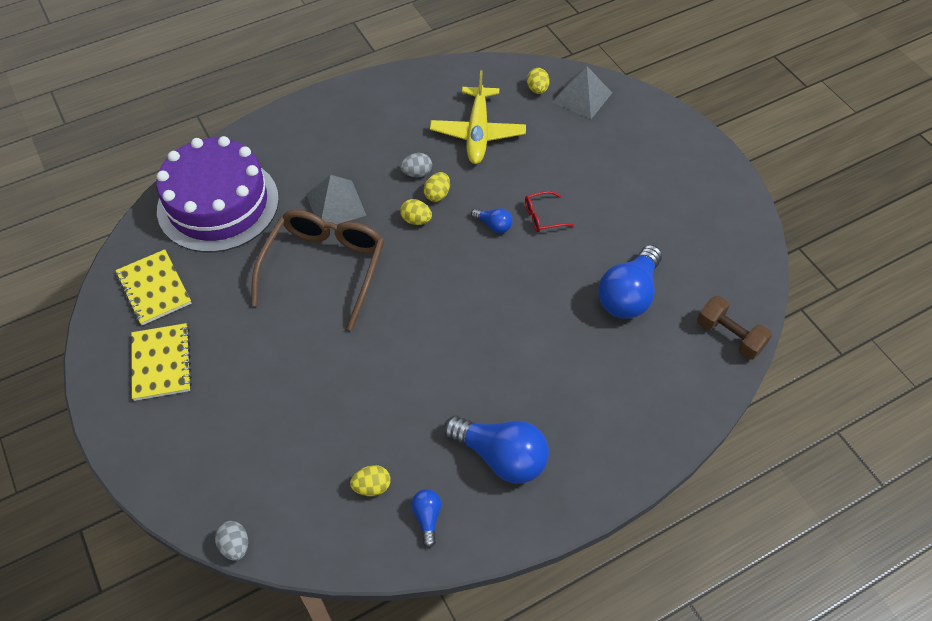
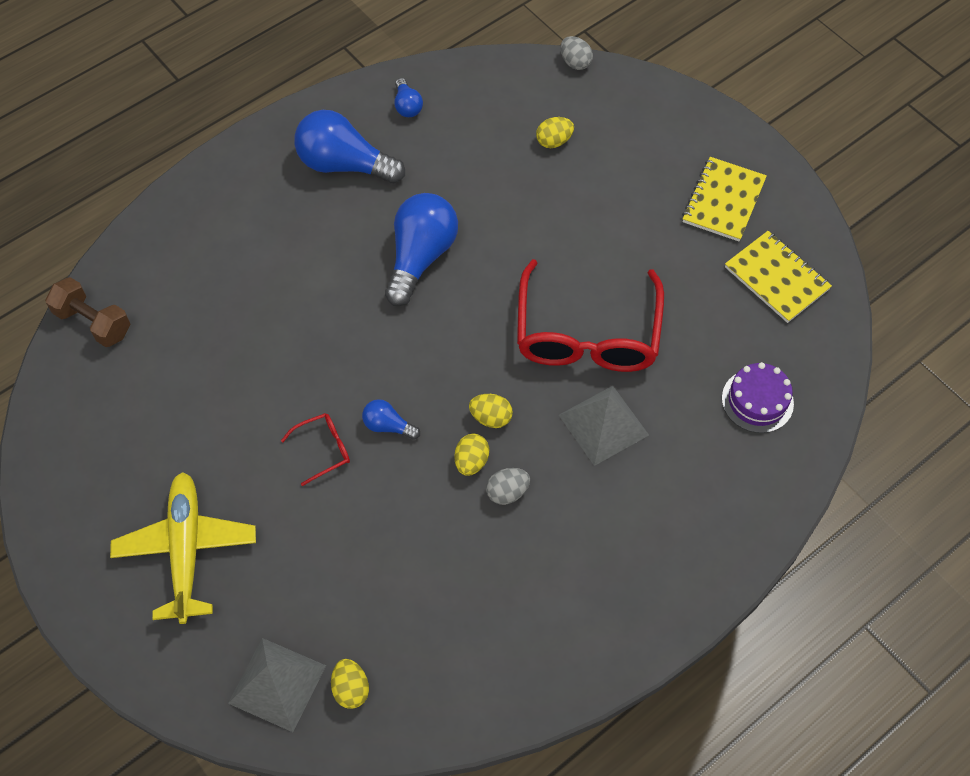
camera: 170 degrees right, 5 degrees up
yellow notebook [131,323,192,401] -> yellow notebook turned 45 degrees clockwise [682,157,767,241]
purple cake [156,136,279,253] -> purple cake [722,362,794,433], size x0.45
brown glasses [251,210,384,330] -> red glasses [517,259,664,372]
yellow egg [350,465,391,496] -> yellow egg moved to [536,117,574,148]
yellow plane [430,70,526,164] -> yellow plane moved to [110,472,256,624]
blue light bulb [598,245,662,319] -> blue light bulb moved to [385,193,458,306]

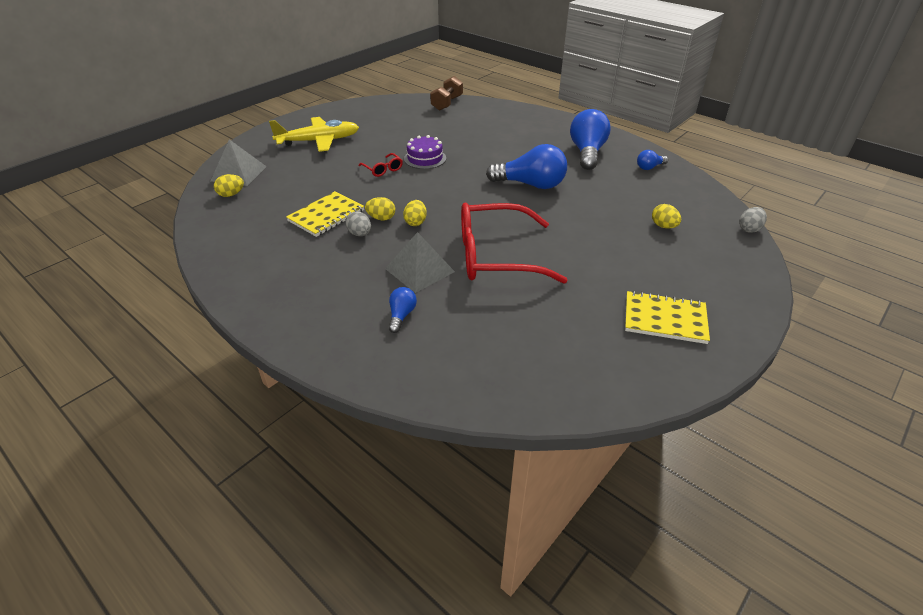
camera: 80 degrees right, 20 degrees down
blue light bulb [362,399,420,440] -> blue light bulb moved to [388,287,417,333]
purple cake [722,362,794,433] -> purple cake moved to [404,135,446,169]
yellow notebook [725,231,832,323] -> yellow notebook moved to [286,191,364,237]

